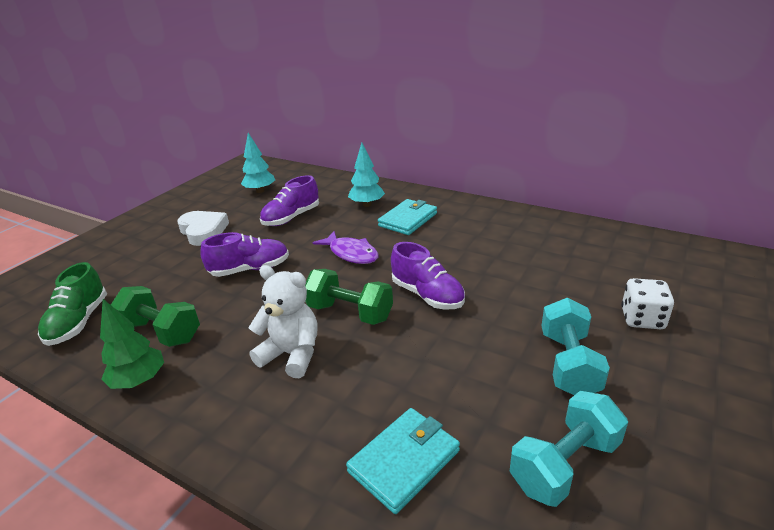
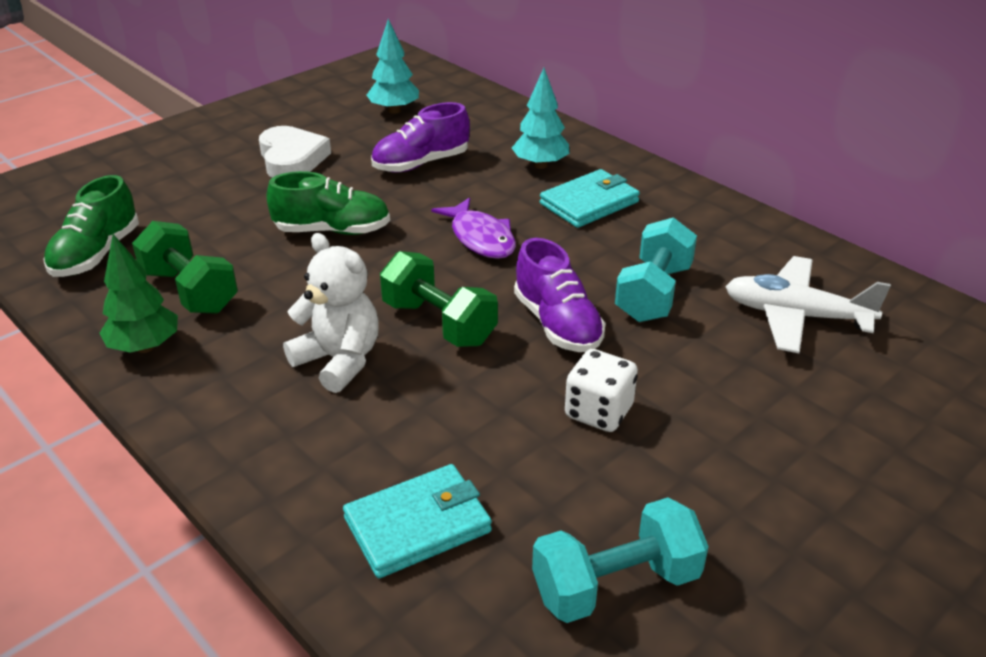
camera: 15 degrees right, 5 degrees up
purple shoe [200,232,289,277] -> green shoe [267,171,390,235]
turquoise dumbbell [541,298,610,395] -> turquoise dumbbell moved to [615,217,697,322]
white dice [621,278,674,329] -> white dice moved to [565,349,638,432]
none -> white plane [725,256,891,353]

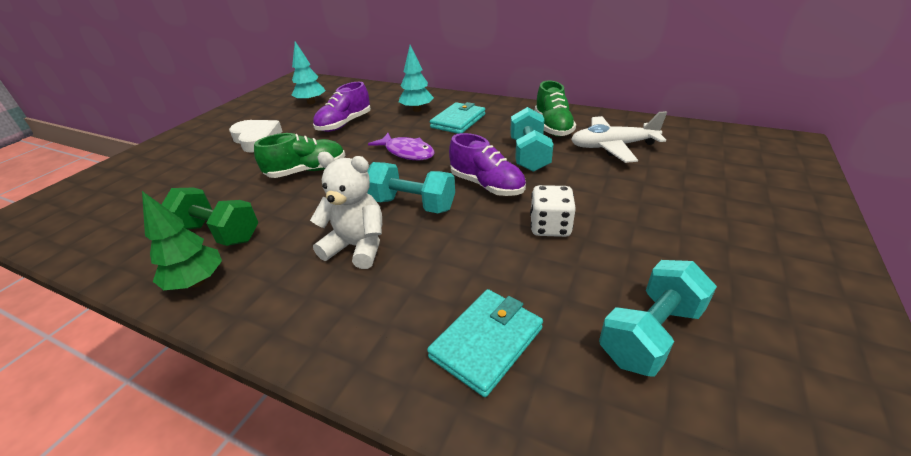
camera: 20 degrees left, 0 degrees up
green shoe [43,175,139,277] -> green shoe moved to [535,81,576,137]
green dumbbell [380,251,498,347] -> turquoise dumbbell [367,162,455,213]

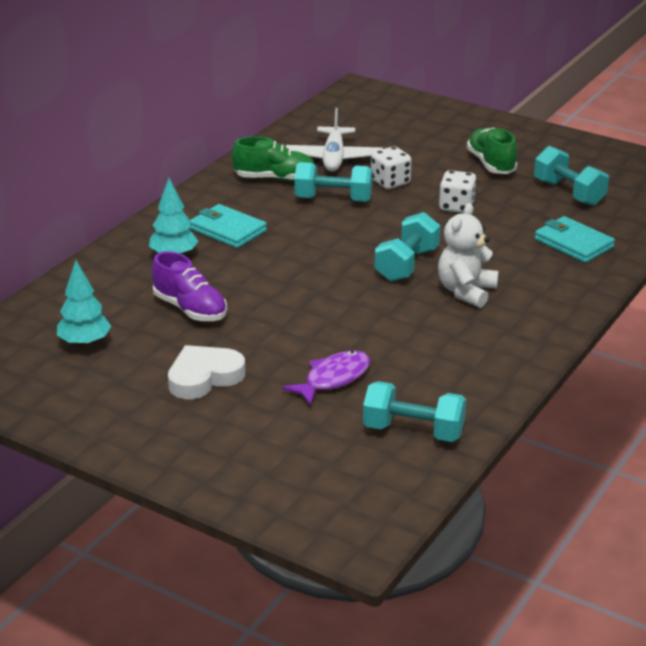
camera: 85 degrees left, 5 degrees down
green tree [142,191,222,290] -> none
green dumbbell [161,188,258,246] -> none
green shoe [254,133,345,178] -> green shoe moved to [467,128,517,174]
purple fish [368,133,435,160] -> purple fish moved to [282,351,370,406]
purple shoe [449,133,526,196] -> none
none -> turquoise dumbbell [363,381,466,442]
none -> white dice [371,146,411,189]

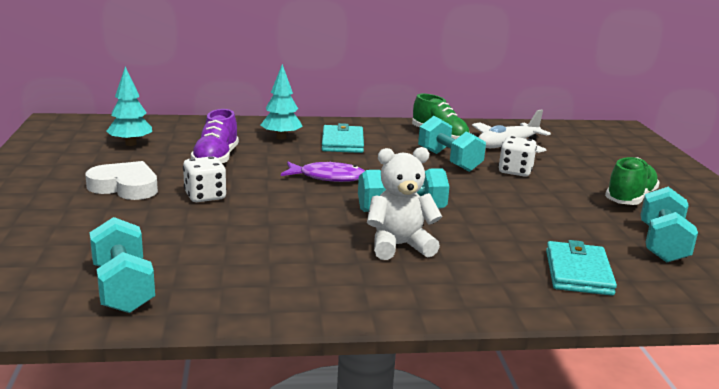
camera: 50 degrees right, 10 degrees down
purple fish [282,351,370,406] -> purple fish moved to [281,162,365,182]
white dice [439,170,477,213] -> white dice moved to [183,156,227,202]

